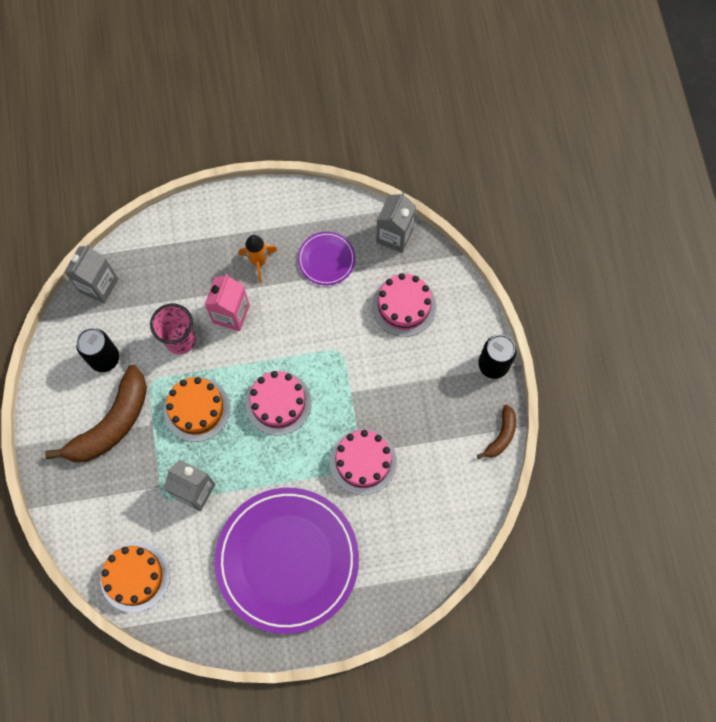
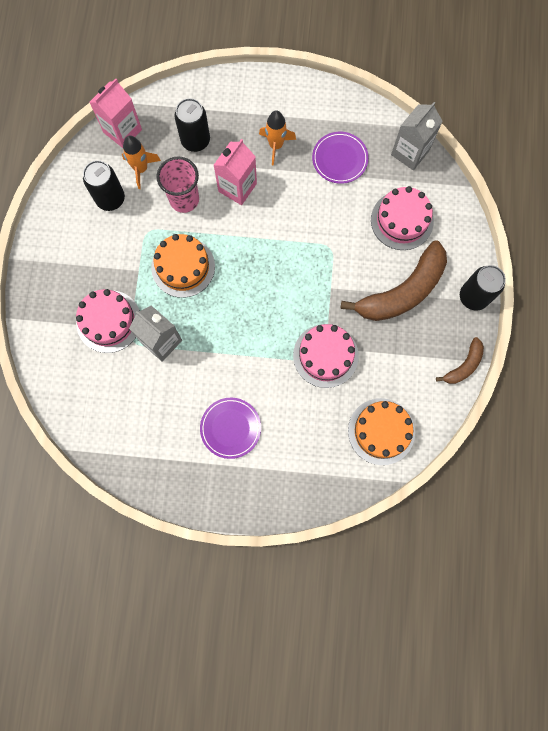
camera: 15 degrees right, 5 degrees up
brown banana [45,365,147,462] -> brown banana moved to [341,241,447,321]
grey carton [64,245,118,303] -> pink carton [89,79,142,148]
orange cake [100,542,170,613] -> orange cake moved to [348,398,415,465]
purple plate [215,488,359,634] -> purple plate [200,398,261,459], size x0.44
pink cake [246,371,312,436] -> pink cake moved to [76,289,140,353]
none -> orange rocket [122,136,161,189]
none -> black can [174,98,210,152]

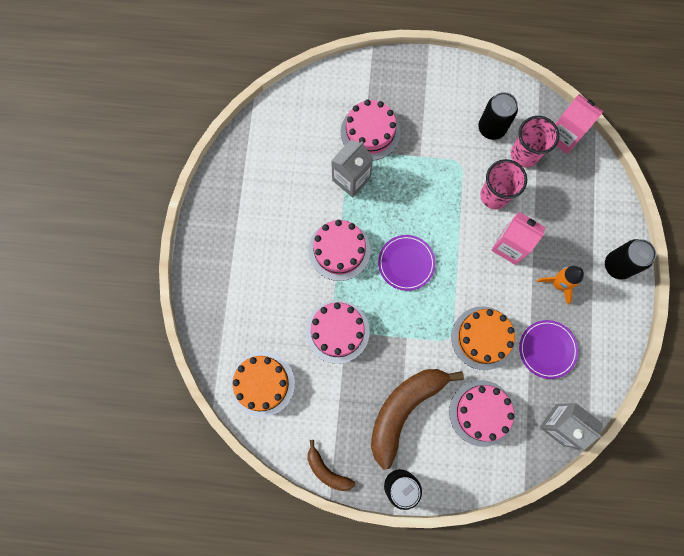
camera: 90 degrees right, 0 degrees up
orange rocket [122,136,161,189] -> pink cup [511,116,559,168]
orange cake [151,234,215,298] -> orange cake moved to [451,306,515,370]
black can [174,98,210,152] -> black can moved to [605,239,656,280]
purple plate [200,398,261,459] -> purple plate moved to [378,235,436,291]
brown banana [341,241,447,321] -> brown banana turned 75 degrees clockwise [371,369,464,470]
none -> pink cake [308,220,371,281]

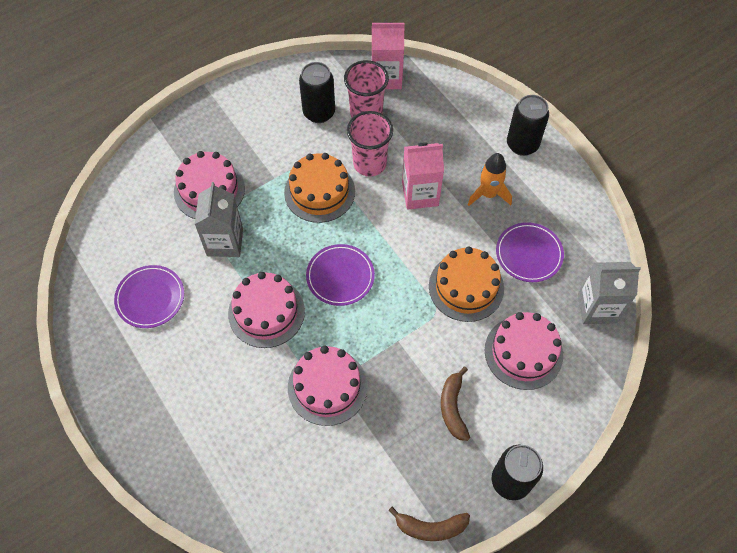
camera: 40 degrees left, 15 degrees down
orange cake [230,352,295,417] -> orange cake moved to [284,153,355,223]
brown banana [371,369,464,470] -> brown banana [441,367,470,441], size x0.50
none -> purple plate [114,265,184,328]

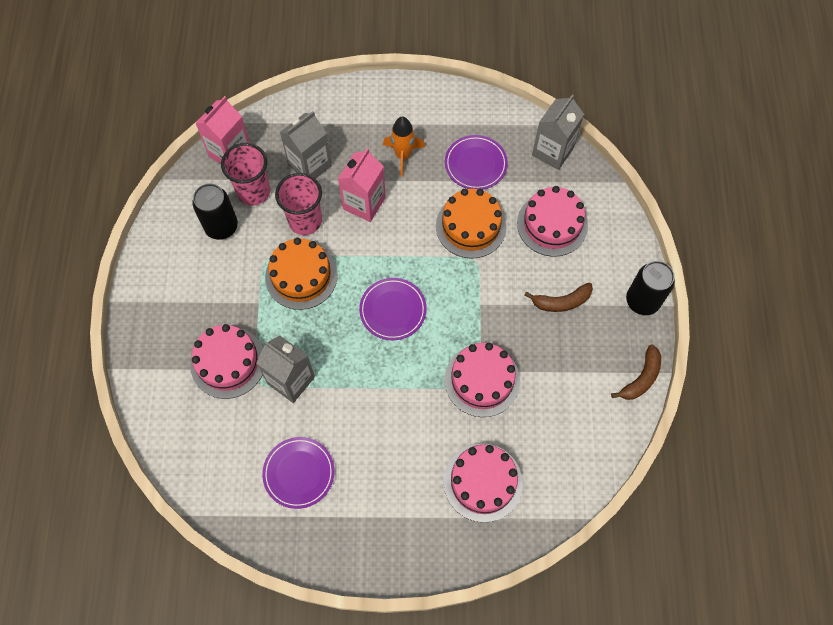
camera: 55 degrees left, 5 degrees up
pink cake [228,272,305,348] -> pink cake moved to [444,443,523,523]
brown banana [441,367,470,441] -> brown banana turned 45 degrees counterclockwise [525,282,593,312]
black can [507,95,549,156] -> none
none -> grey carton [280,111,332,179]

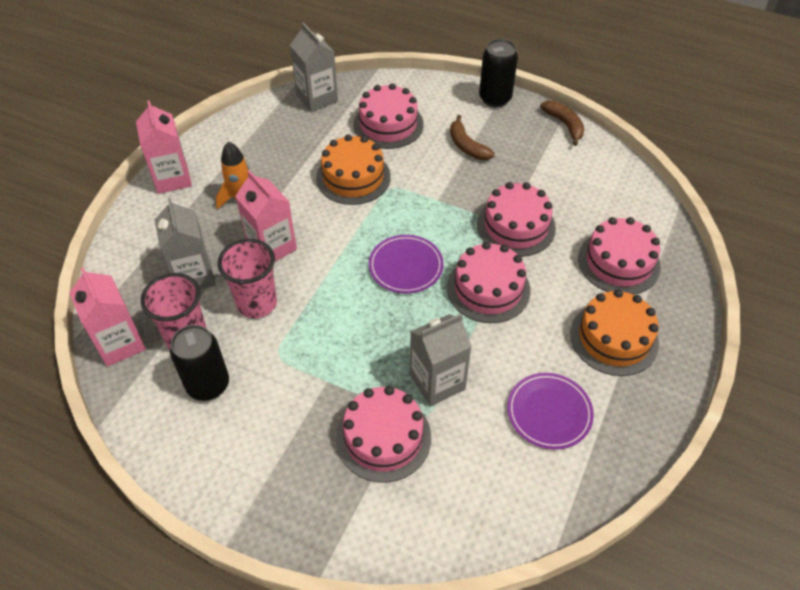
camera: 65 degrees left, 15 degrees down
orange cake [265,238,338,310] -> orange cake moved to [570,289,659,376]
purple plate [445,135,508,190] -> none
brown banana [525,282,593,312] -> brown banana turned 135 degrees clockwise [450,115,495,160]
none -> pink carton [136,100,192,194]
none -> pink cake [447,242,531,323]

